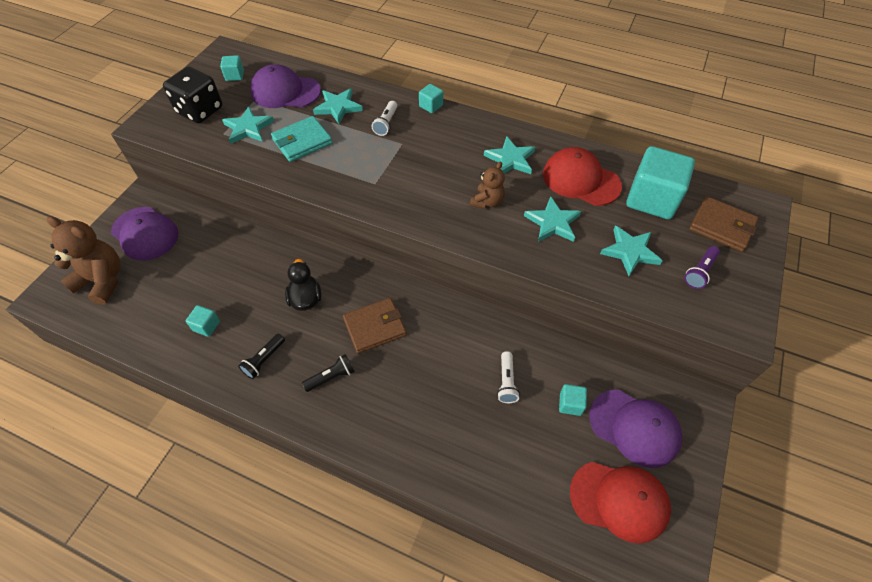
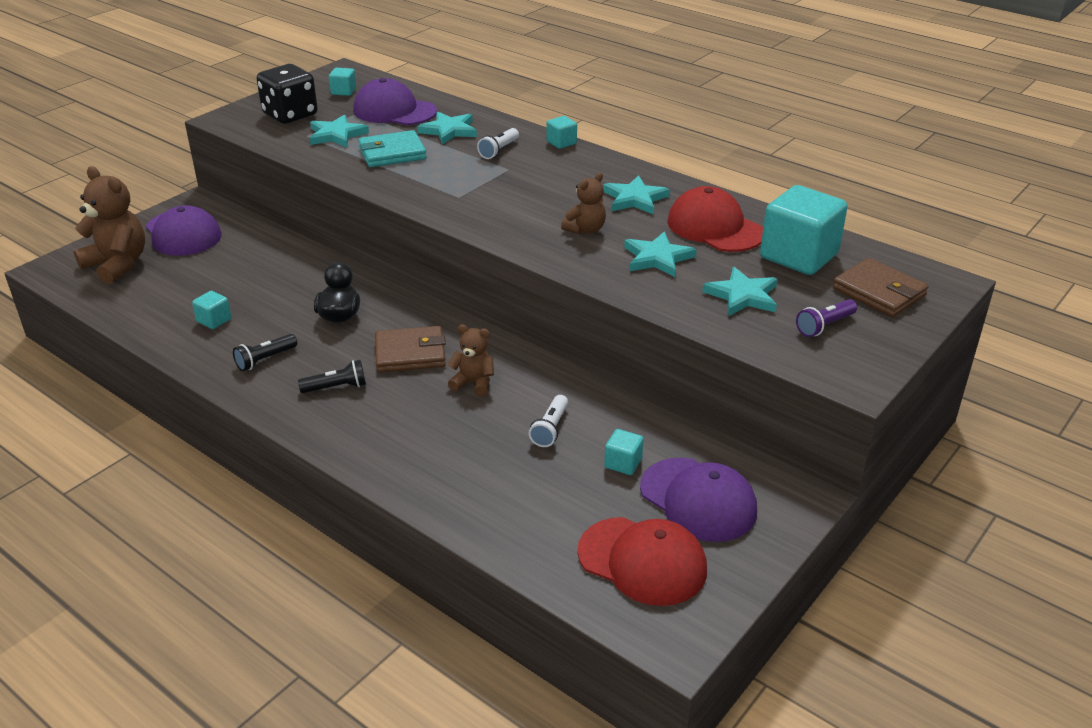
camera: 15 degrees right, 20 degrees down
none -> brown teddy bear [448,324,494,397]

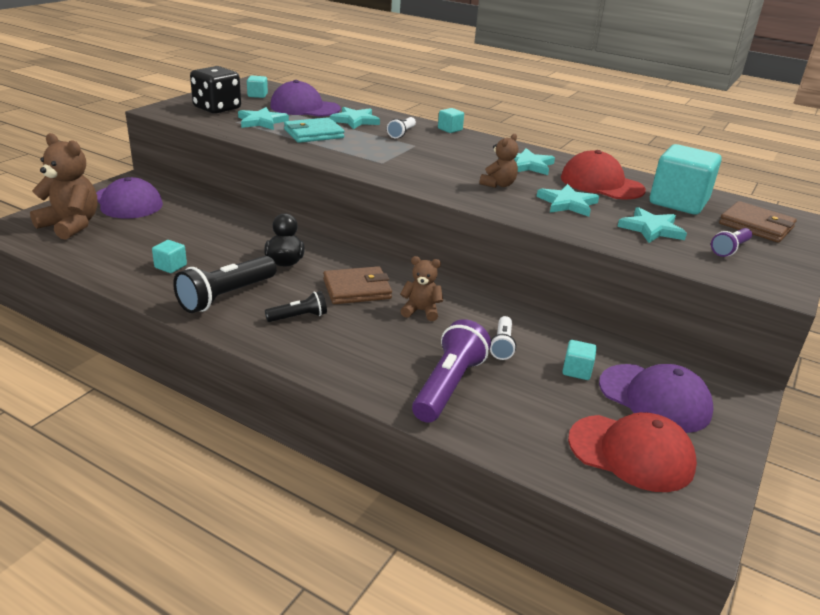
camera: 10 degrees left, 5 degrees down
black flashlight [233,334,297,371] -> black flashlight [173,256,277,313], size x1.81
none -> purple flashlight [412,319,491,423]

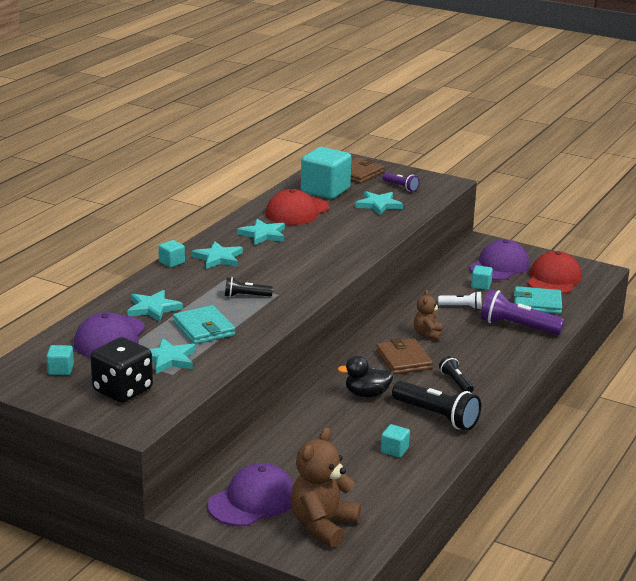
camera: 90 degrees left, 5 degrees down
white flashlight [387,117,416,138] -> none
brown teddy bear [479,134,518,188] -> none
turquoise star [537,184,599,217] -> turquoise star moved to [192,242,243,269]
none -> black flashlight [225,277,273,297]
none -> turquoise wallet [514,286,562,314]

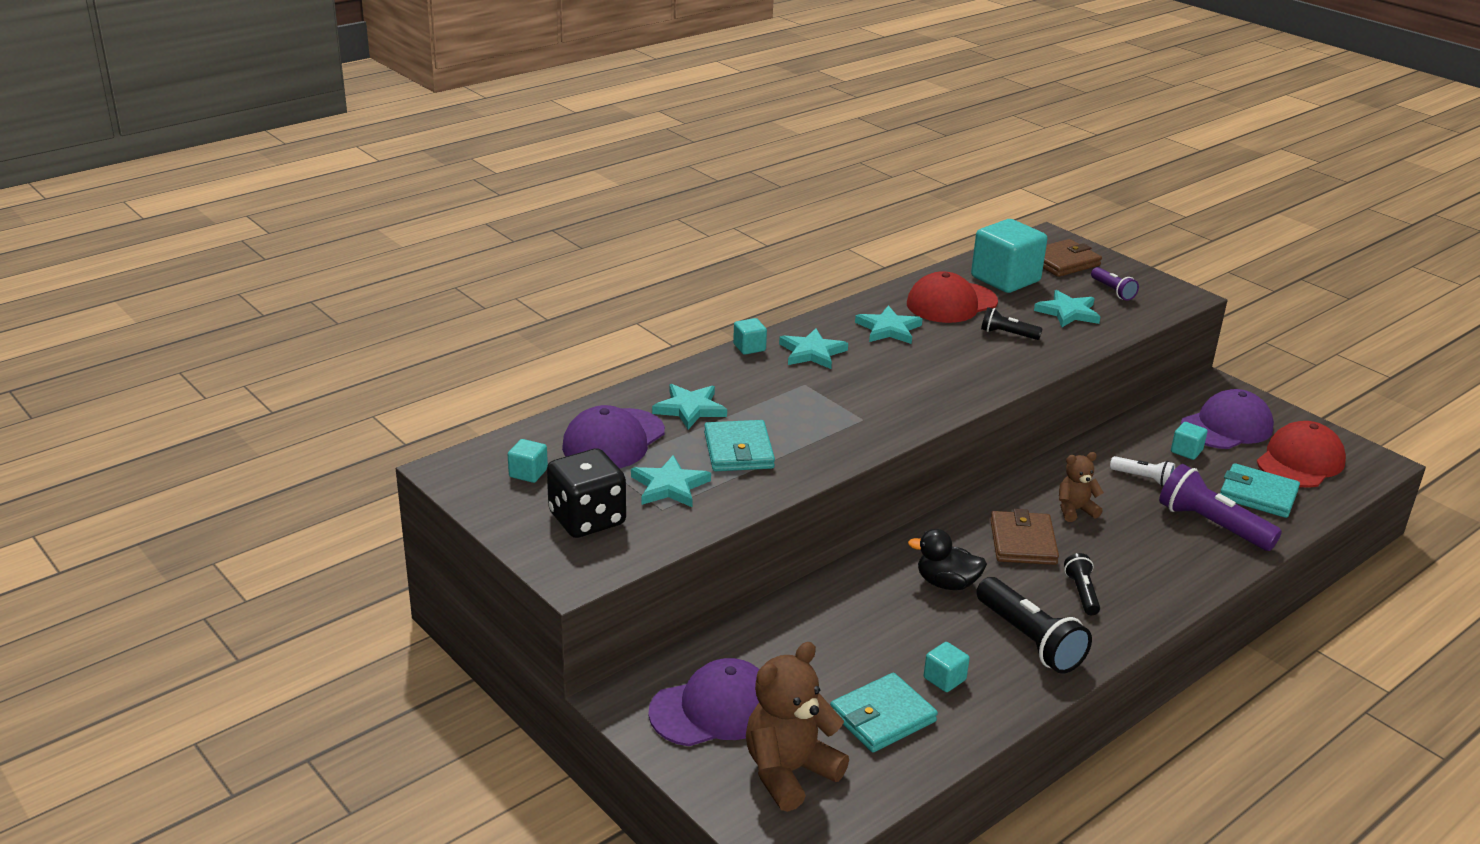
camera: 20 degrees right, 5 degrees up
black flashlight [225,277,273,297] -> black flashlight moved to [981,307,1043,340]
brown teddy bear [414,290,442,341] -> brown teddy bear turned 45 degrees clockwise [1059,452,1104,522]
none -> turquoise wallet [830,673,938,753]

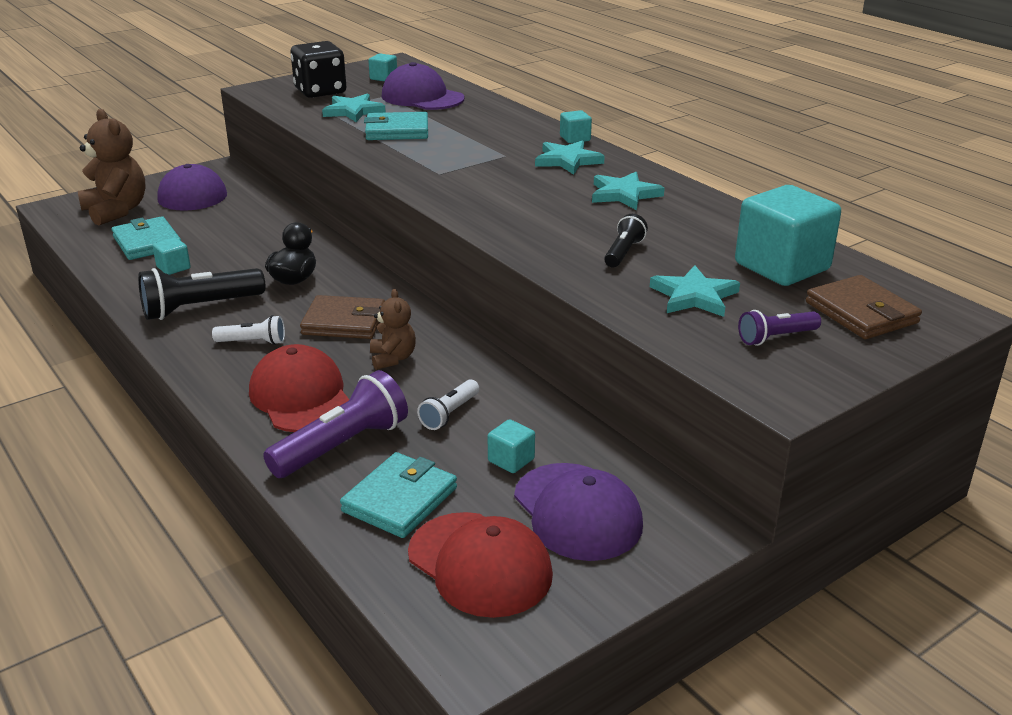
camera: 95 degrees right, 0 degrees up
turquoise star [652,384,727,429] -> none
red cap [907,271,998,323] -> red cap moved to [249,344,349,432]
black flashlight [1064,553,1100,615] -> white flashlight [212,315,285,345]

